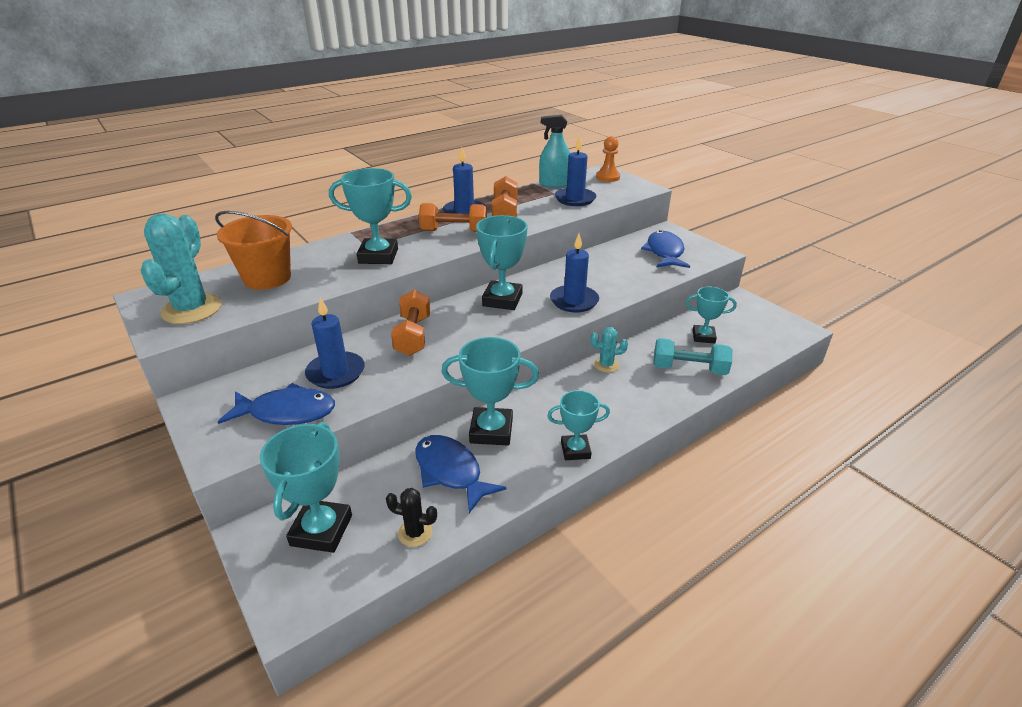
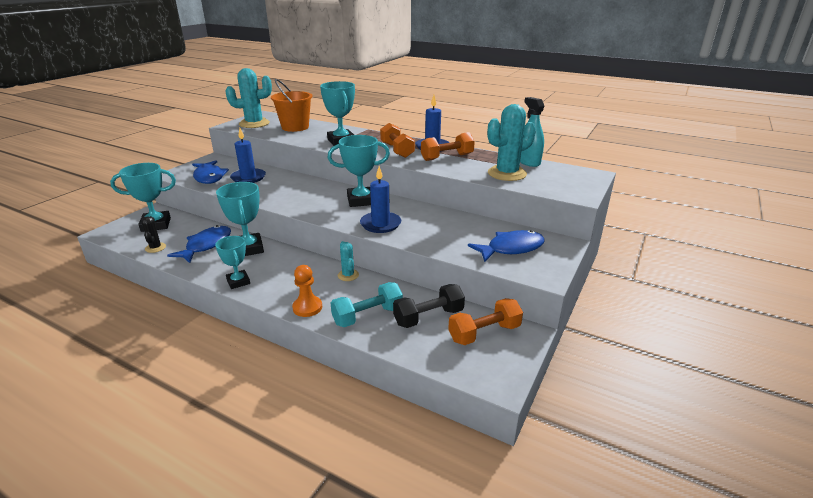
camera: 65 degrees right, 5 degrees down
orange dumbbell [391,290,430,356] -> orange dumbbell moved to [448,298,523,345]
blue candle [555,136,596,206] -> turquoise cactus [488,104,536,181]
orange pawn [596,136,620,182] -> orange pawn moved to [292,265,322,317]
turquoise dumbbell [653,338,732,375] -> turquoise dumbbell turned 75 degrees clockwise [331,282,403,327]
turquoise trophy [686,287,737,344] -> black dumbbell [393,284,465,328]

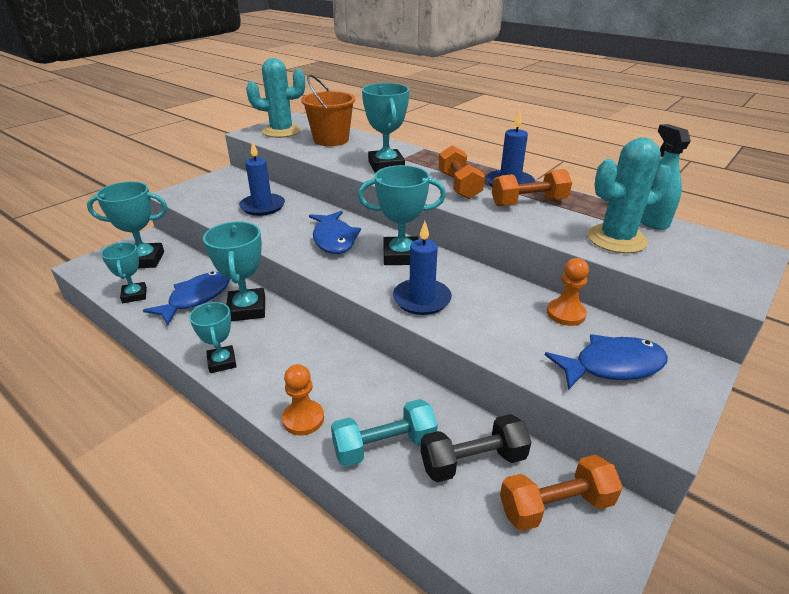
camera: 10 degrees right, 5 degrees up
black cactus [141,216,166,253] -> turquoise trophy [101,242,147,303]
blue fish [192,160,229,184] -> blue fish moved to [309,211,361,254]
turquoise cactus [338,241,359,281] -> none
none -> orange pawn [547,258,589,326]

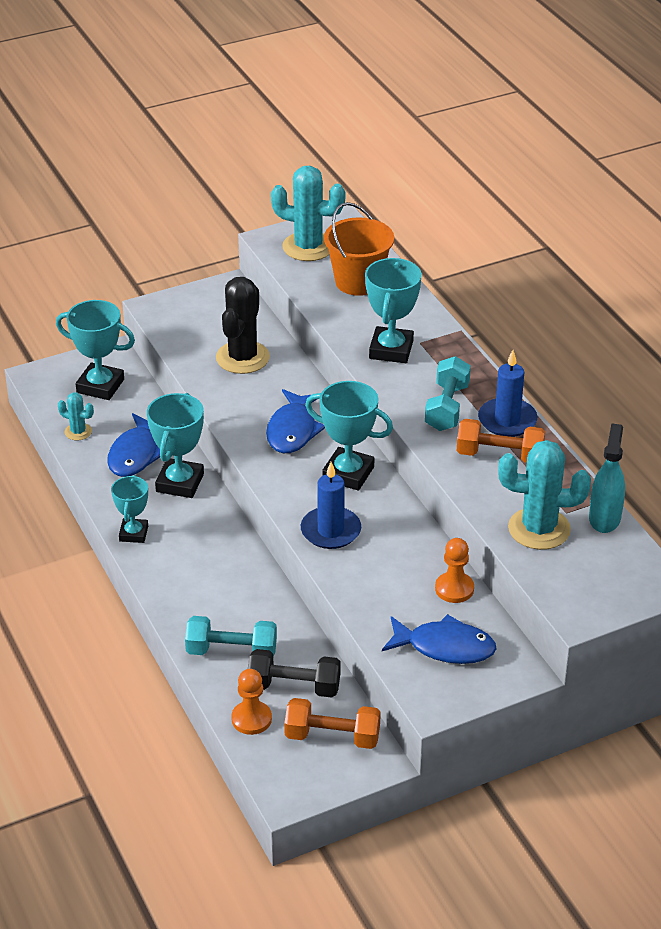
camera: 25 degrees right, 5 degrees up
turquoise trophy [101,242,147,303] -> turquoise cactus [58,392,94,440]
blue fish [143,272,230,325] -> blue fish turned 135 degrees clockwise [107,413,166,477]
blue candle [239,141,285,216] -> black cactus [216,277,270,374]
orange pawn [282,364,324,435] -> orange pawn moved to [231,669,272,735]
orange dumbbell [438,145,485,199] -> turquoise dumbbell [425,356,471,431]

